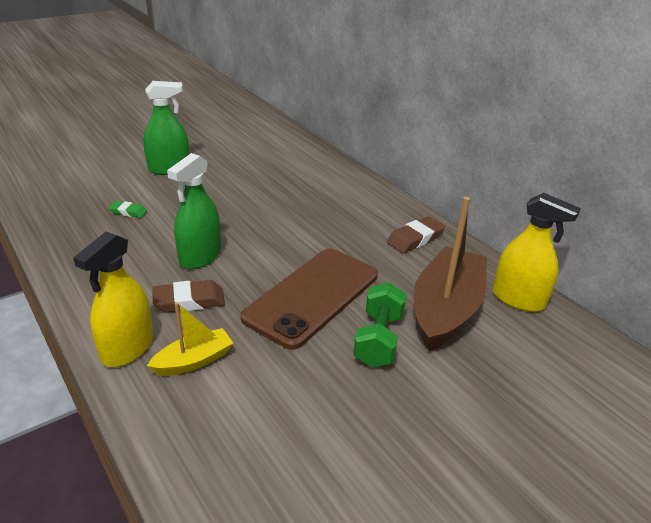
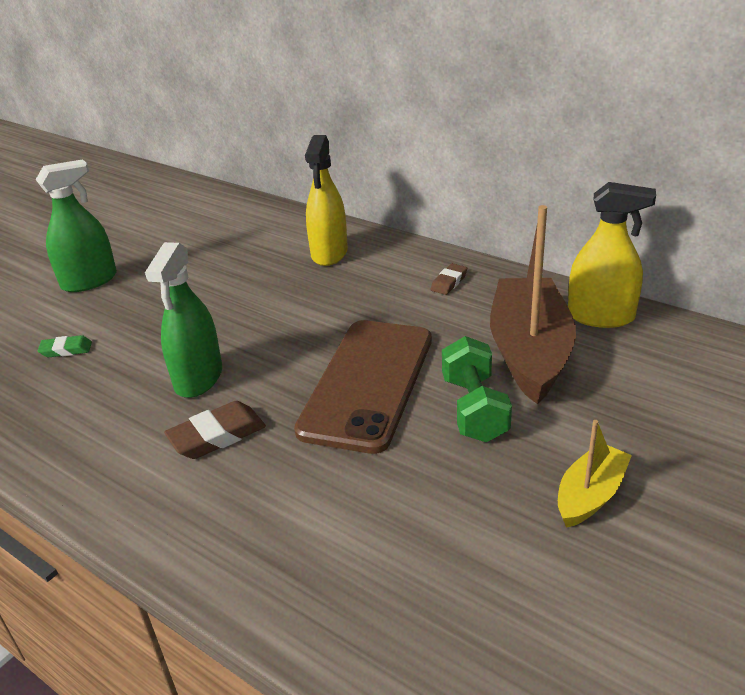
camera: 15 degrees left, 0 degrees up
yellow spray bottle [73,231,153,367] -> yellow spray bottle moved to [305,135,348,266]
yellow boat [147,302,233,376] -> yellow boat moved to [558,420,632,528]
brown eraser [387,216,445,253] -> brown eraser [431,263,467,295], size x0.61

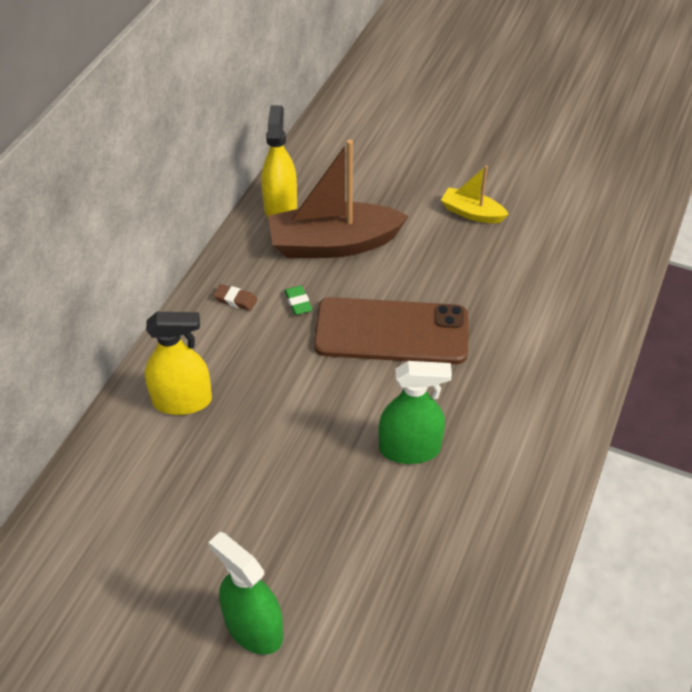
camera: 105 degrees left, 15 degrees up
green eraser [38,335,92,357] -> green eraser moved to [284,285,312,315]
brown eraser [164,401,266,459] -> none
green dumbbell [442,336,512,442] -> none

